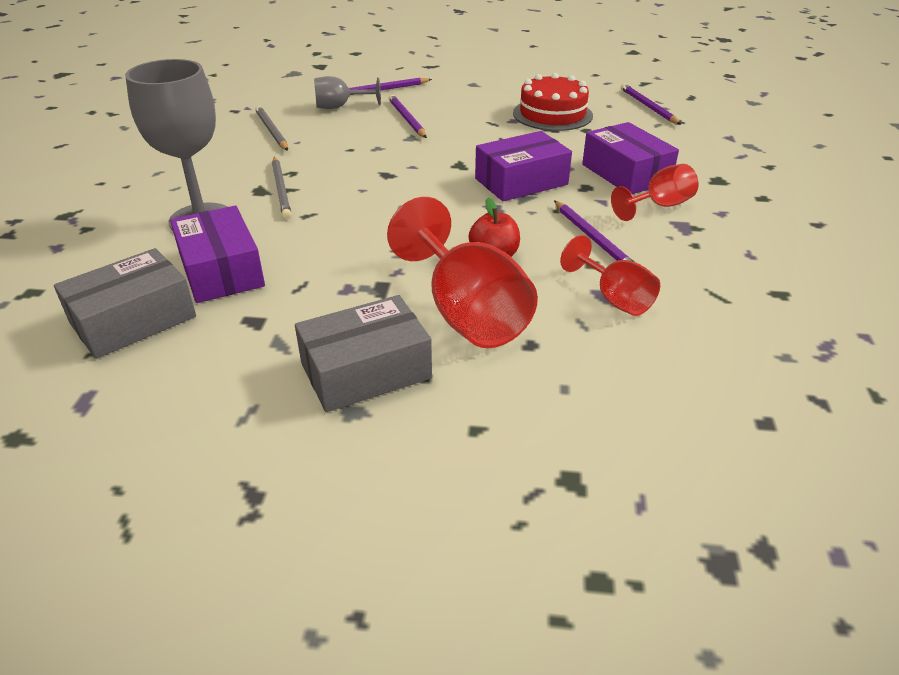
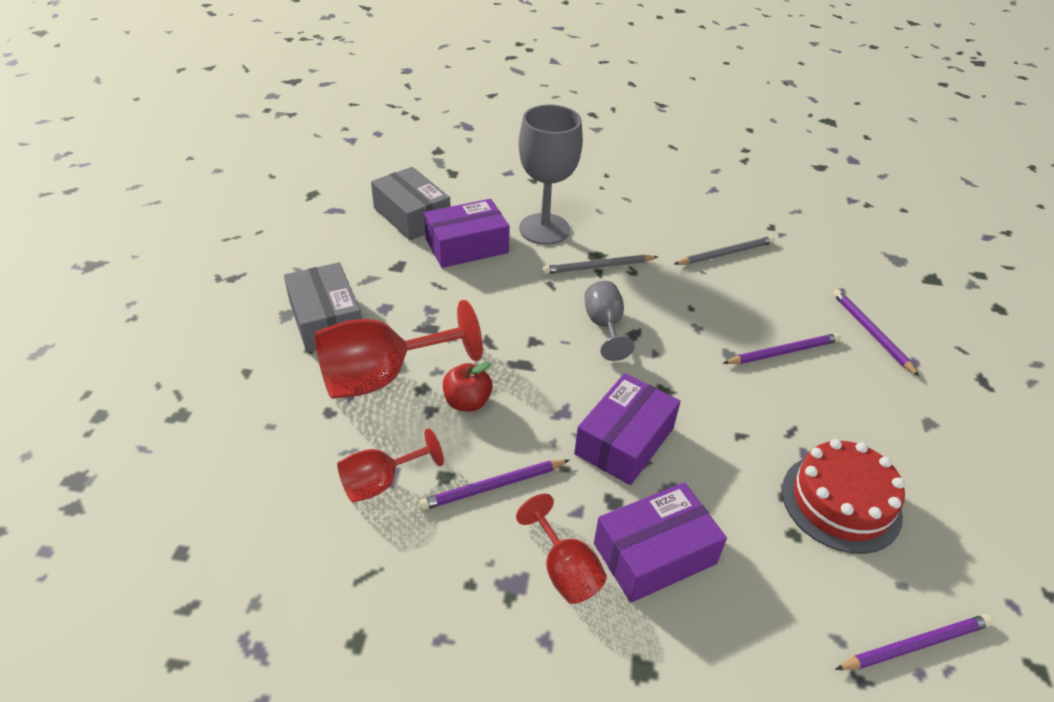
camera: 90 degrees right, 5 degrees up
grey goblet [314,76,381,109] -> grey goblet moved to [584,281,635,361]
purple box [475,131,572,201] -> purple box turned 60 degrees clockwise [574,373,681,485]

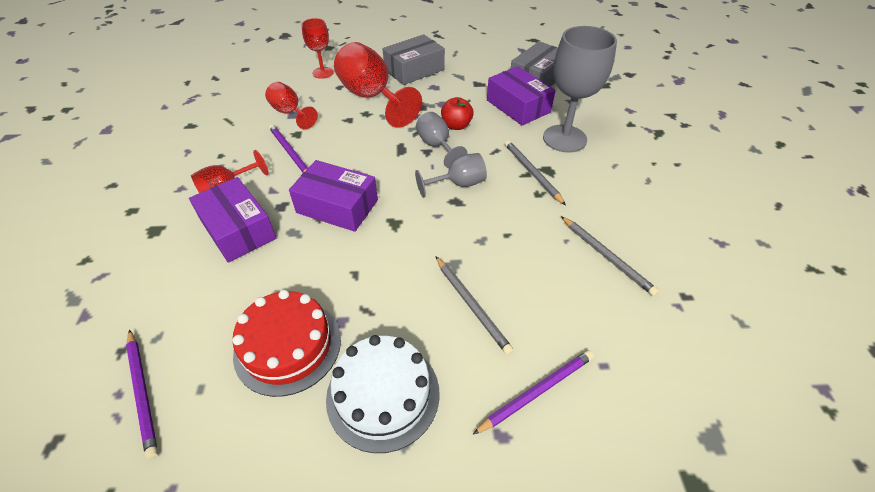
camera: 80 degrees right, 5 degrees up
red apple [443,362,493,412] -> red apple moved to [441,97,473,130]
purple pencil [723,333,841,364] -> grey pencil [435,256,513,355]
none -> red goblet [302,18,334,79]
none -> white cake [326,335,440,453]
none -> grey goblet [416,112,467,168]

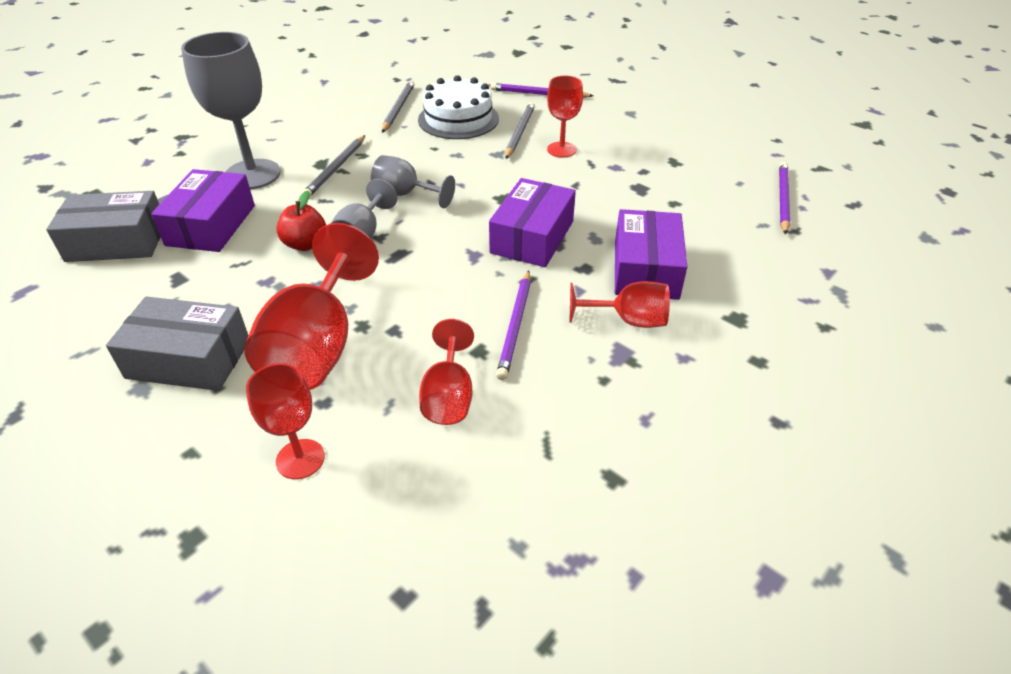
camera: 135 degrees left, 5 degrees down
red cake [233,290,341,397] -> none
purple box [289,160,378,232] -> purple box turned 45 degrees clockwise [489,178,576,267]
white cake [326,335,440,453] -> white cake moved to [418,75,499,139]
none -> red goblet [547,76,583,158]

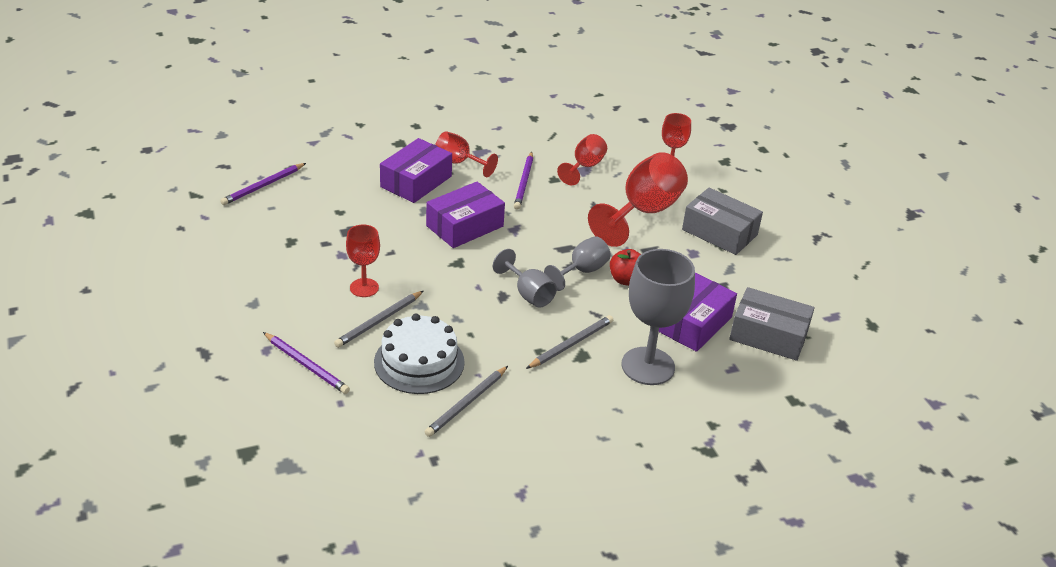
camera: 155 degrees left, 5 degrees down
purple pencil [496,270,531,380] -> purple pencil turned 150 degrees clockwise [514,152,533,210]

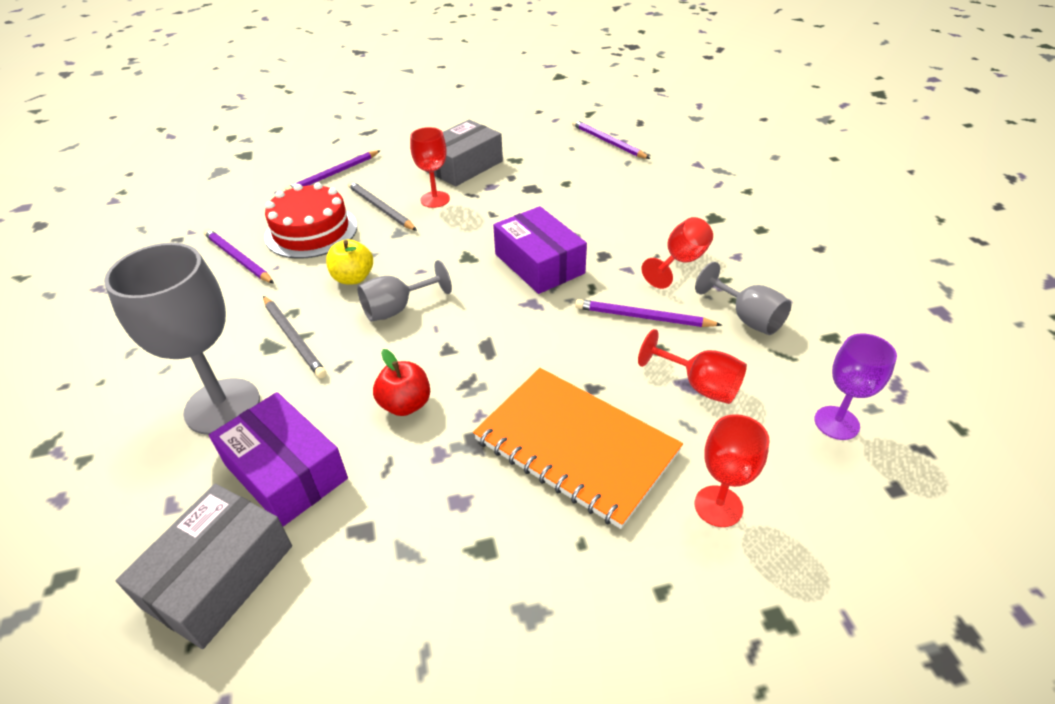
camera: 100 degrees right, 5 degrees up
white cake [374,313,465,394] -> red cake [264,183,357,259]
purple box [380,138,452,203] -> none
grey pencil [425,366,508,437] -> purple pencil [204,229,274,284]
grey goblet [544,236,611,291] -> grey goblet moved to [695,262,791,335]
red goblet [588,152,688,247] -> orange notebook [473,368,683,529]
grey box [682,188,763,255] -> grey box moved to [426,120,503,186]
none -> yellow apple [326,239,373,285]
none -> purple goblet [814,334,897,440]

